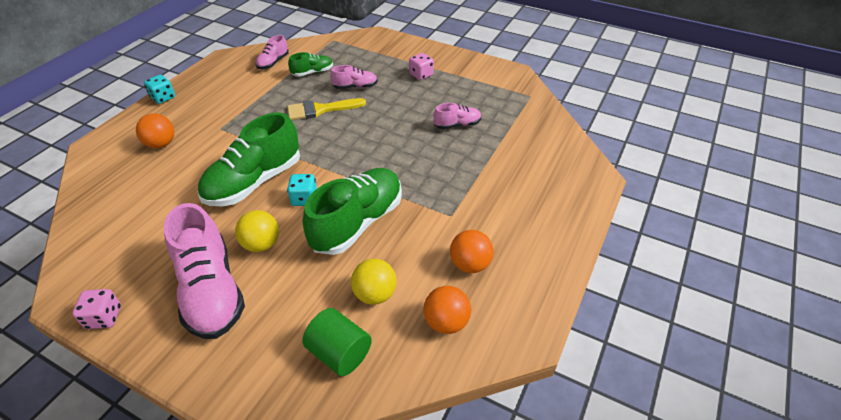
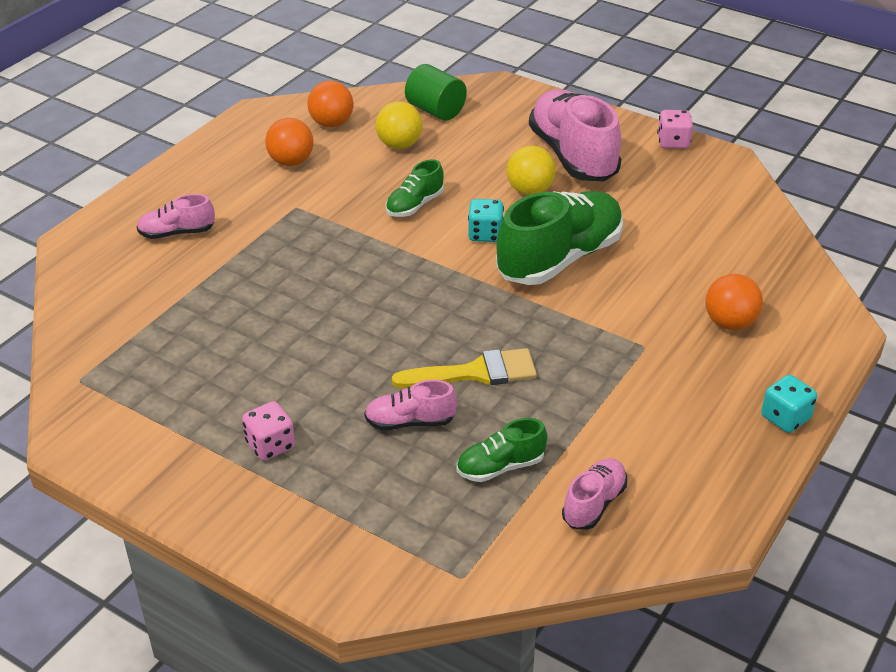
camera: 175 degrees left, 5 degrees down
green shoe [303,168,402,255] -> green shoe [386,159,444,217], size x0.49
pink shoe [434,103,481,129] -> pink shoe moved to [136,194,215,239]

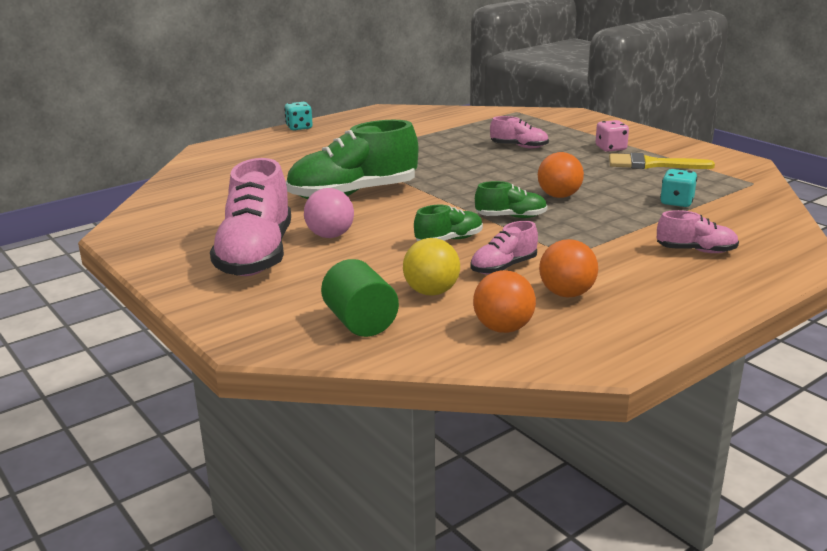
camera: 160 degrees left, 15 degrees down
yellow brush [392,348,537,388] -> yellow brush moved to [609,153,715,169]
green shoe [457,418,547,482] -> green shoe moved to [475,181,547,218]
turquoise dice [468,199,504,242] -> turquoise dice moved to [660,169,697,207]
yellow ball [506,146,556,195] -> pink ball [304,188,354,238]
pink shoe [562,458,627,530] -> pink shoe moved to [470,221,538,274]
pink dice [657,110,693,149] -> none
orange ball [705,274,763,330] -> orange ball moved to [538,152,584,198]

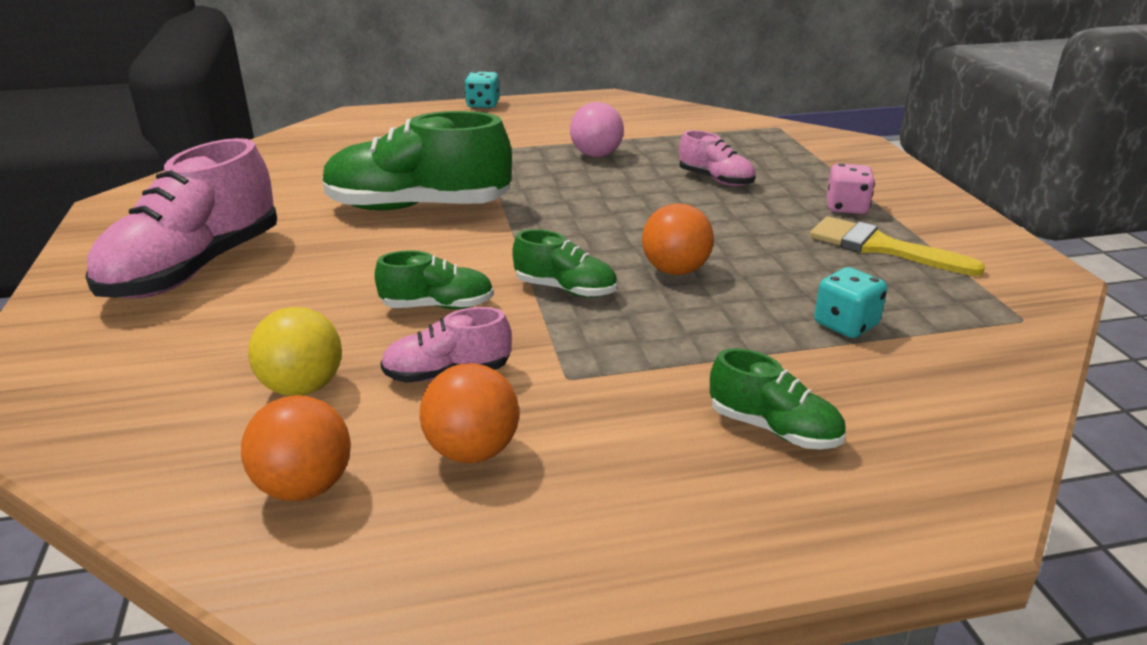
camera: 25 degrees right, 5 degrees up
pink ball [304,188,354,238] -> pink ball moved to [570,102,624,157]
green cylinder [321,259,399,337] -> none
pink shoe [657,210,739,253] -> green shoe [710,348,846,449]

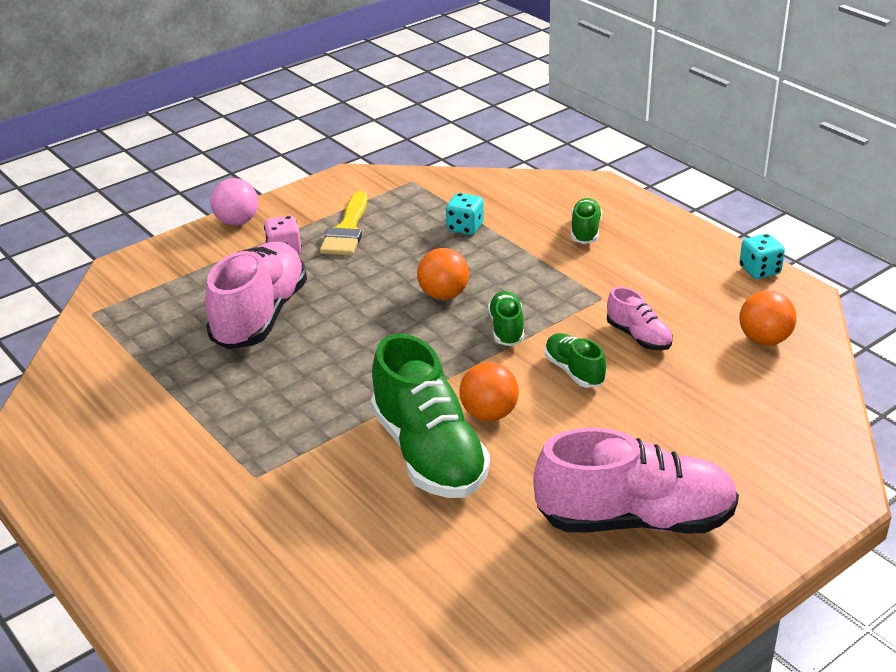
camera: 115 degrees left, 5 degrees up
yellow ball [248,307,342,396] -> none
orange ball [420,363,519,463] -> orange ball moved to [459,362,519,421]
turquoise dice [465,71,499,108] -> turquoise dice moved to [739,234,785,279]
pink ball [570,102,624,157] -> pink ball moved to [210,178,258,225]
pink shoe [679,130,756,186] -> pink shoe [205,242,307,349], size x2.04

